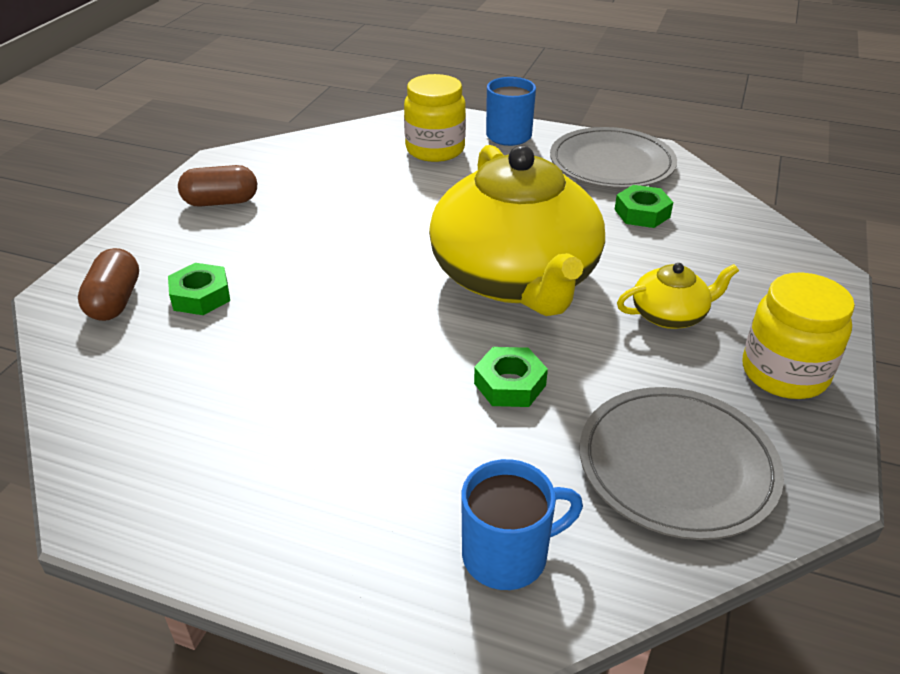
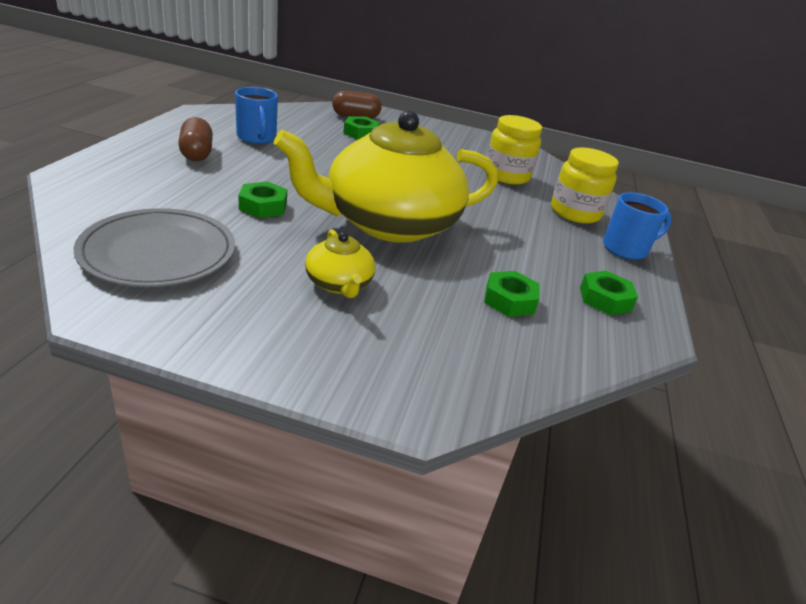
camera: 80 degrees right, 5 degrees down
brown capsule [178,165,257,207] -> brown capsule moved to [178,117,213,161]
blue mug [461,459,583,590] -> blue mug moved to [235,87,278,144]
grey plate [550,127,677,188] -> green nut [580,271,638,315]
yellow jar [743,273,855,399] -> yellow jar moved to [487,115,542,185]

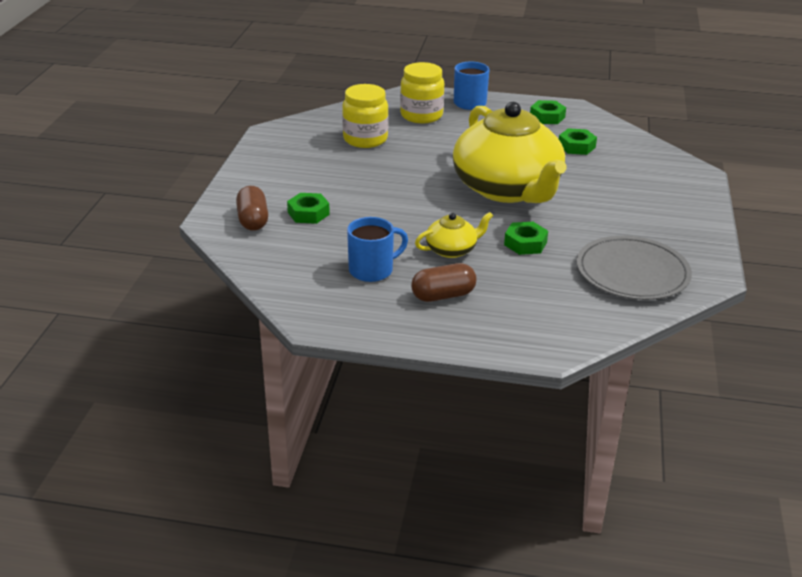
camera: 90 degrees left, 0 degrees up
yellow teapot [305,229,375,298] -> yellow teapot moved to [415,212,493,258]

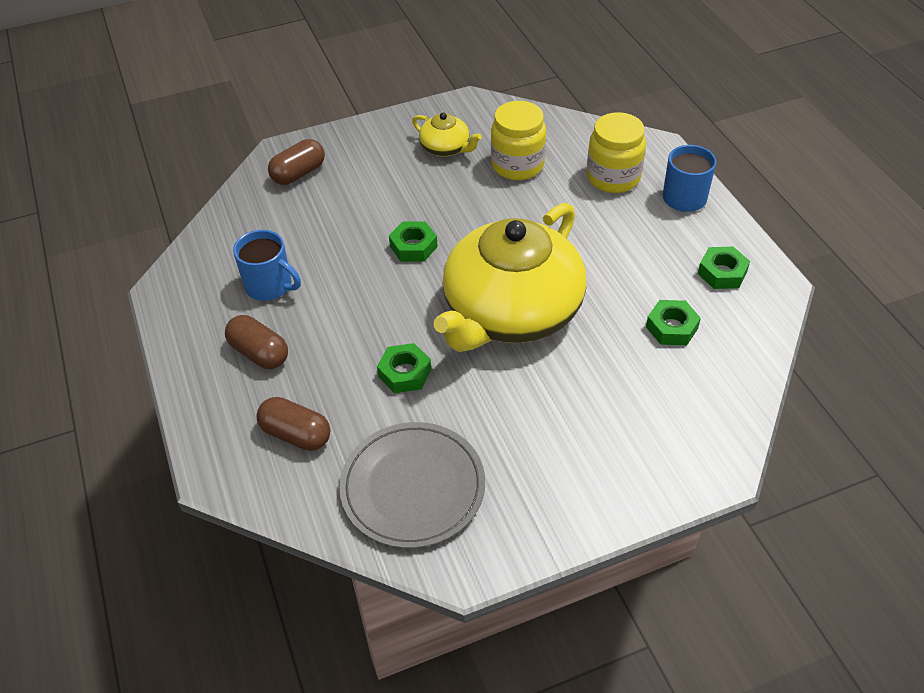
camera: 60 degrees right, 15 degrees up
green nut [287,193,330,224] -> green nut moved to [389,222,438,262]
yellow teapot [415,212,493,258] -> yellow teapot moved to [412,112,482,157]
none -> brown capsule [256,397,330,451]

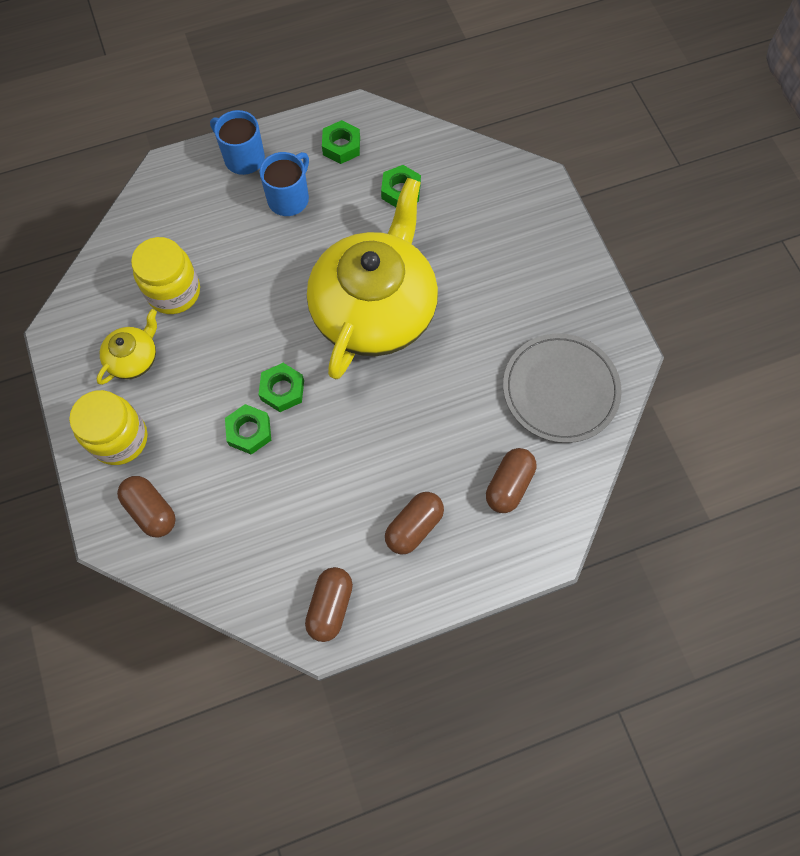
camera: 90 degrees left, 20 degrees up
blue mug [233,230,301,301] -> blue mug moved to [260,152,309,216]
green nut [377,343,431,393] -> green nut moved to [225,404,271,455]
yellow teapot [434,203,587,352] -> yellow teapot turned 105 degrees counterclockwise [307,178,438,379]
yellow jar [587,112,646,193] -> yellow jar moved to [69,390,147,465]
none -> brown capsule [305,567,353,642]

